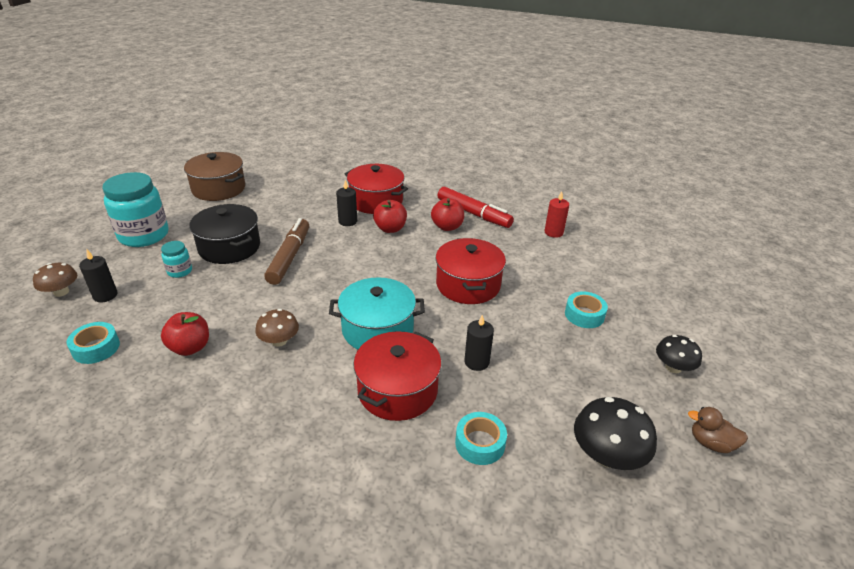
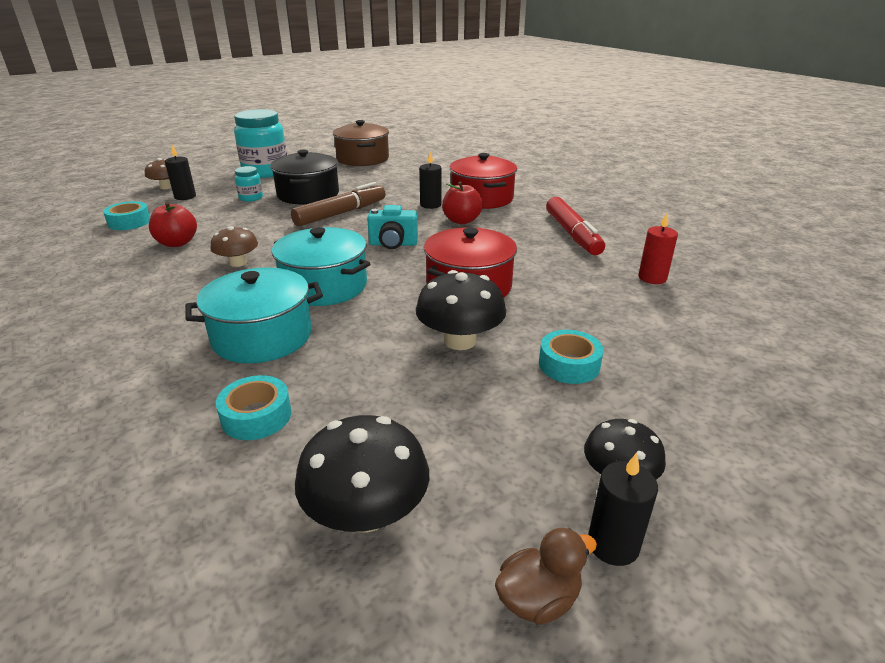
camera: 40 degrees right, 5 degrees down
red pot [353,331,441,421] -> turquoise pot [185,267,323,363]
red apple [431,198,464,231] -> none
black candle [464,315,494,371] -> black candle moved to [588,453,658,566]
brown duck [688,407,748,453] -> brown duck turned 90 degrees clockwise [495,528,597,625]
none -> turquoise camera [367,205,418,249]
none -> black mushroom [416,270,506,350]

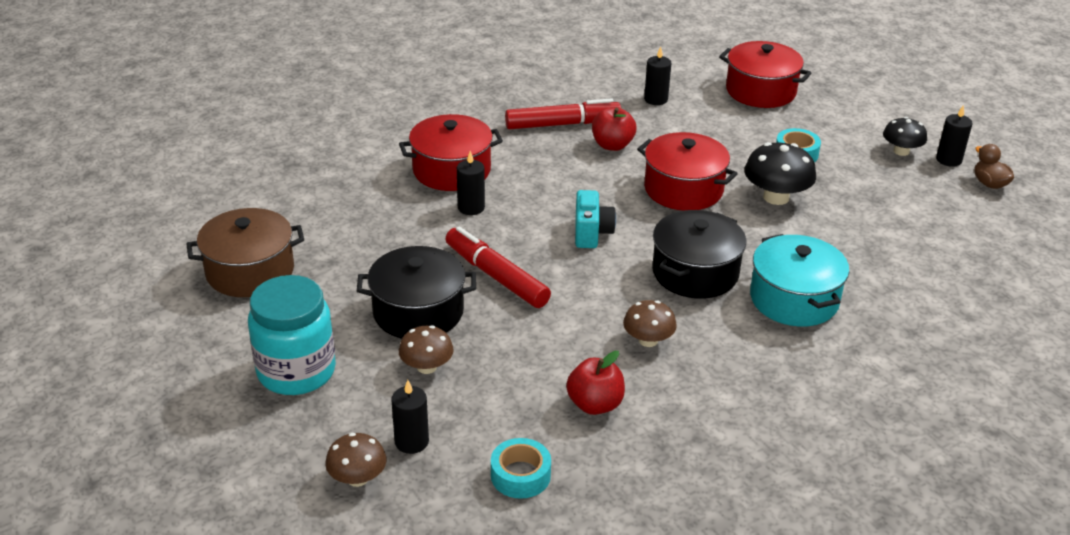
camera: 90 degrees left, 5 degrees up
turquoise tape [216,375,292,440] -> none
turquoise jar [235,166,263,202] -> brown mushroom [399,325,454,374]
turquoise pot [272,227,370,306] -> black pot [652,210,746,299]
brown marker [291,182,386,226] -> red marker [445,227,551,308]
black mushroom [295,415,429,533] -> none
red apple [442,181,483,224] -> red apple moved to [592,107,637,151]
red candle [638,213,678,284] -> black candle [644,47,671,105]
none -> red pot [719,41,811,108]

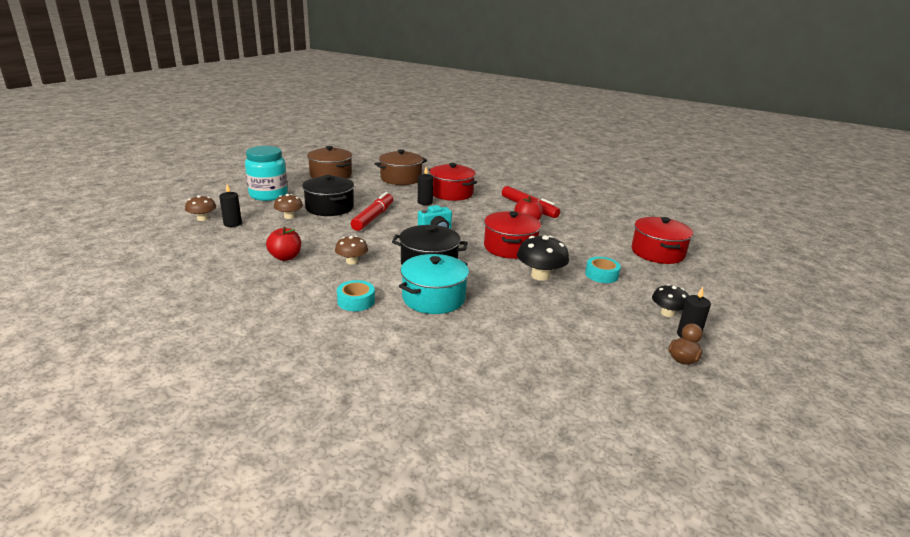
camera: 60 degrees right, 10 degrees down
turquoise tape [491,438,551,499] -> turquoise tape moved to [337,280,375,311]
black candle [644,47,671,105] -> none
none -> brown pot [374,149,427,185]

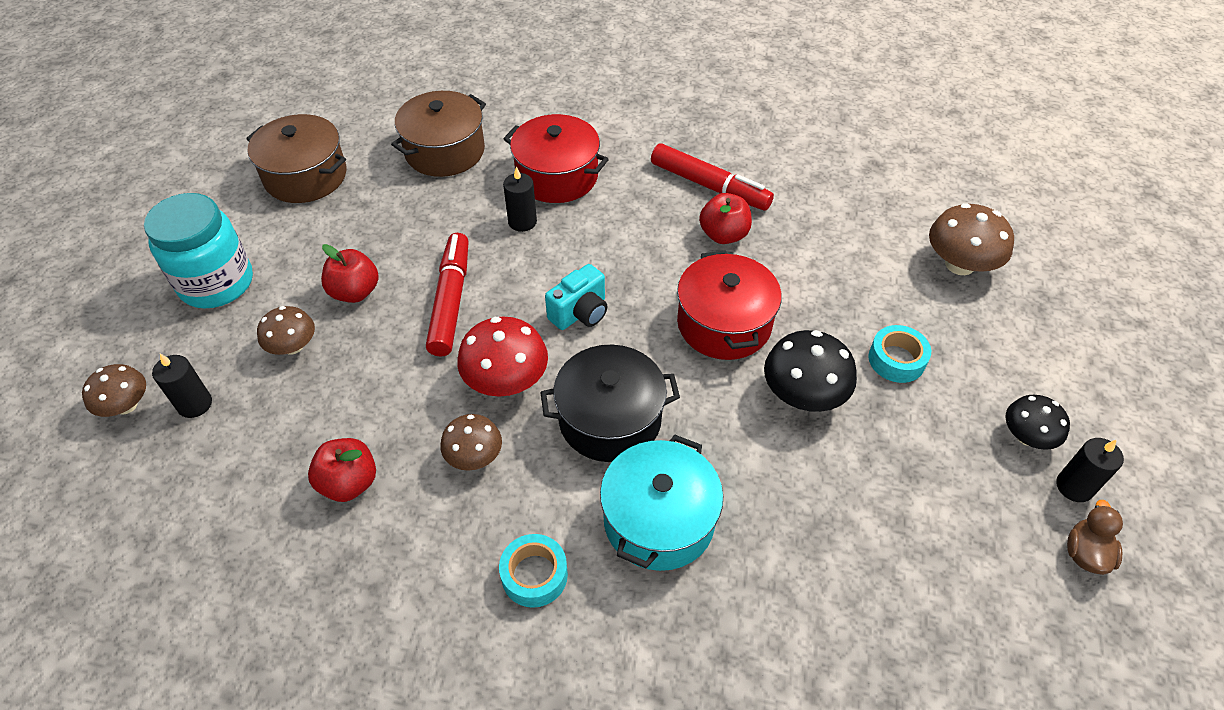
camera: 15 degrees left, 25 degrees up
black pot [302,175,354,216] -> red apple [321,244,379,303]
red pot [631,217,693,264] -> brown mushroom [929,203,1014,275]
none -> red mushroom [457,317,548,397]

